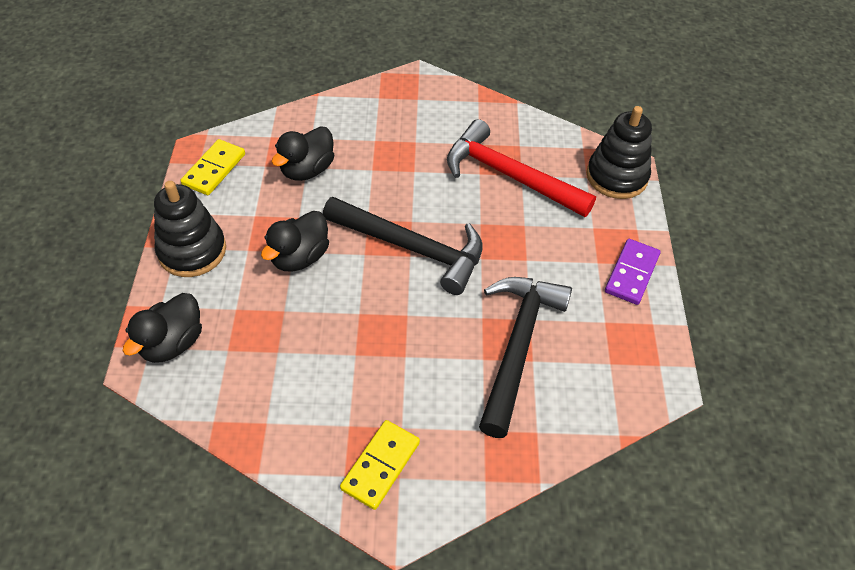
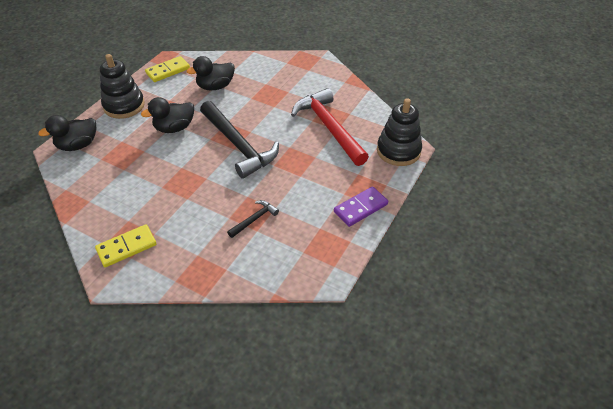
camera: 30 degrees right, 5 degrees down
black hammer [479,277,572,438] -> black hammer [227,200,279,238], size x0.45

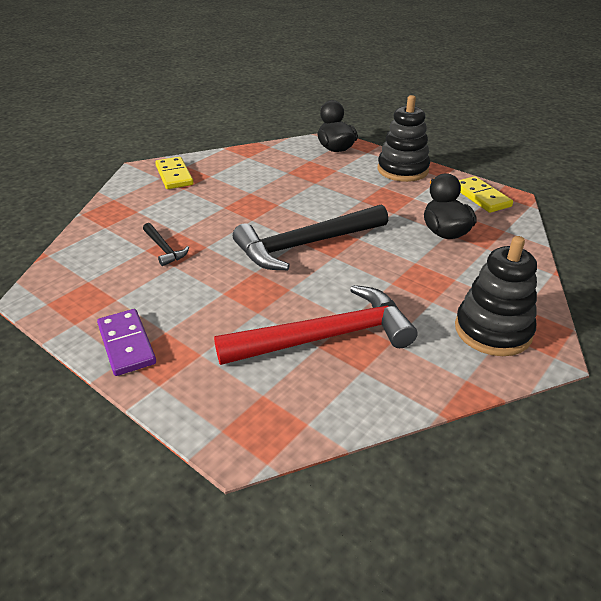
camera: 100 degrees right, 10 degrees down
black duck [141,97,194,133] -> none
black stacking toy [377,98,422,166] -> black stacking toy moved to [455,236,537,356]

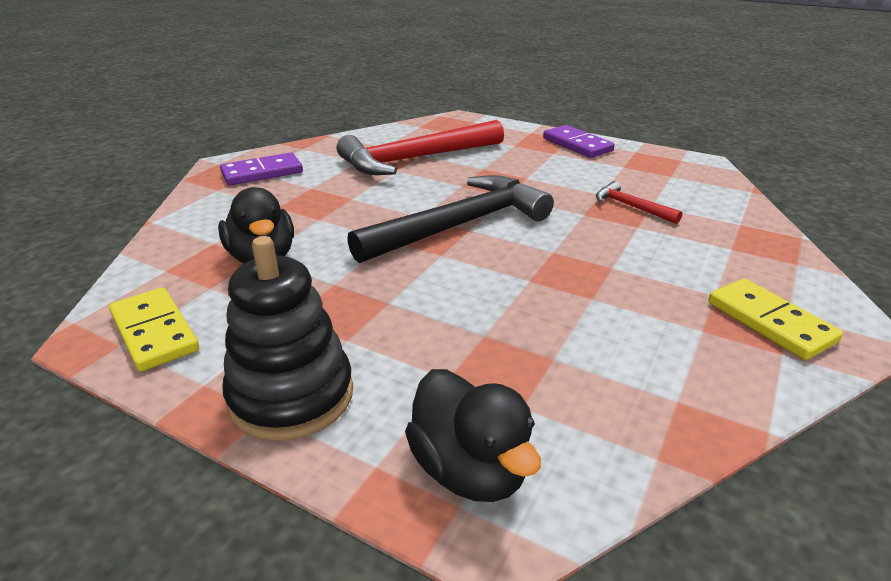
camera: 170 degrees right, 5 degrees down
black hammer [143,223,189,266] -> red hammer [596,181,682,224]
black stacking toy [455,236,537,356] -> purple domino [220,152,303,186]

